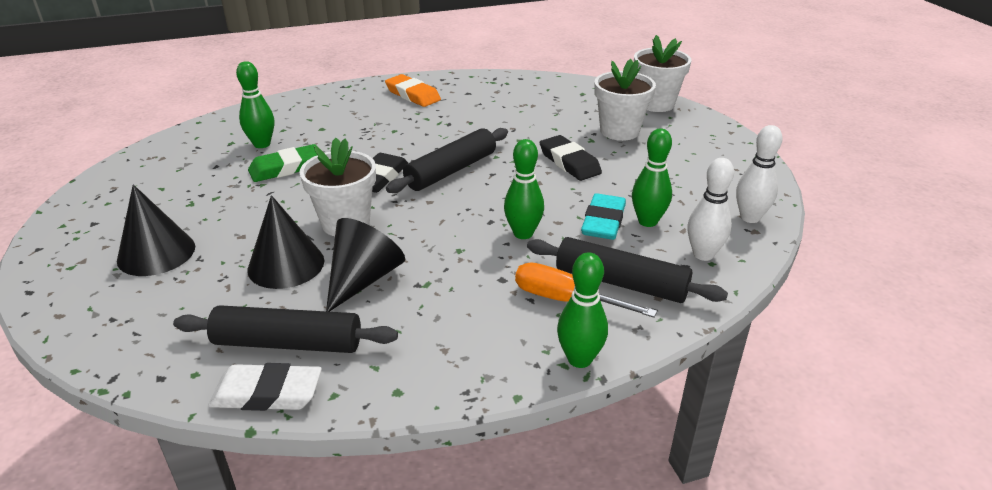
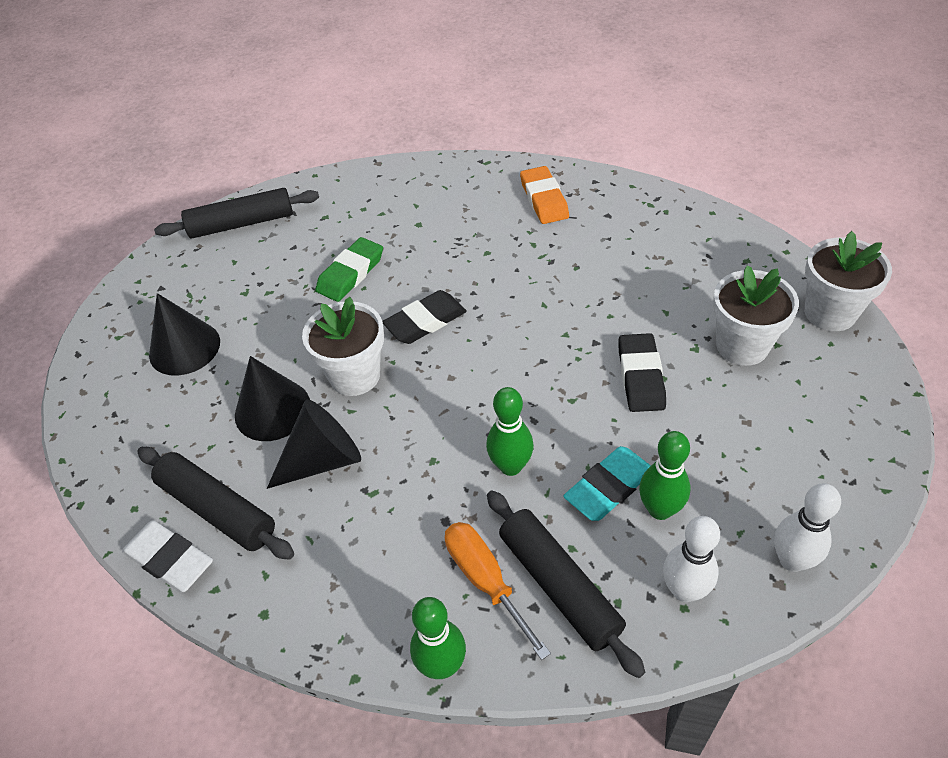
camera: 35 degrees right, 15 degrees up
green bowling pin [236,61,274,148] -> none
green eraser [248,144,317,182] -> green eraser turned 60 degrees counterclockwise [316,237,383,302]
black rolling pin [386,128,508,193] -> black rolling pin moved to [154,188,319,239]

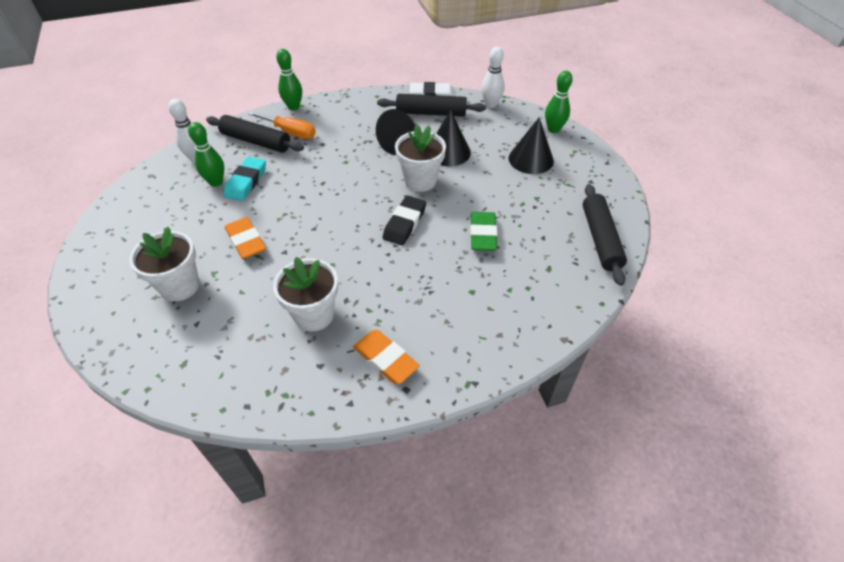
camera: 145 degrees right, 0 degrees up
black rolling pin [154,188,319,239] -> black rolling pin turned 45 degrees counterclockwise [583,184,627,286]
green bowling pin [486,387,534,476] -> green bowling pin moved to [545,71,573,133]
black eraser [618,333,666,412] -> orange eraser [225,217,266,259]
white bowling pin [774,483,841,572] -> white bowling pin moved to [481,46,505,108]
white flower pot [804,231,892,331] -> white flower pot moved to [273,257,338,332]

